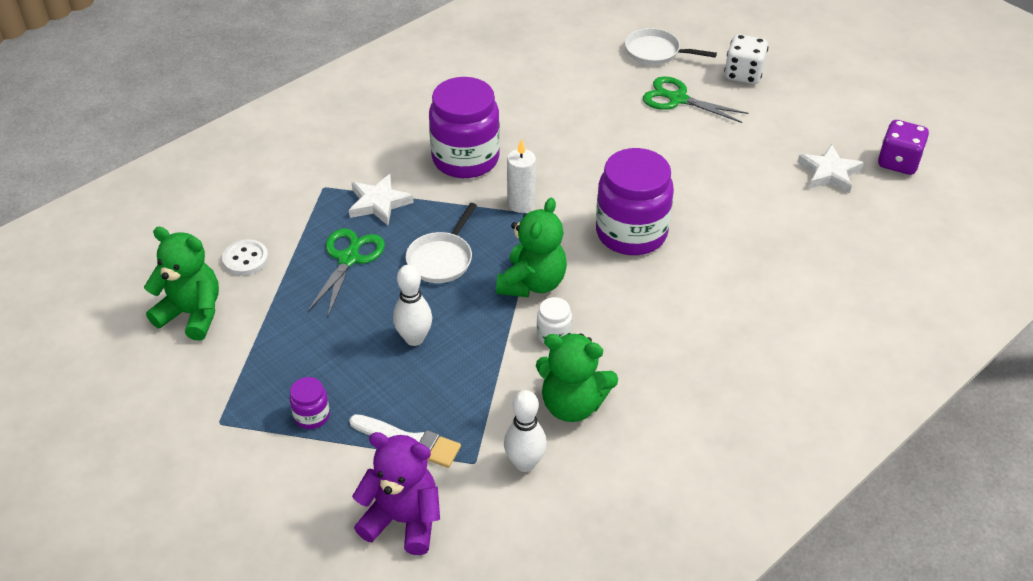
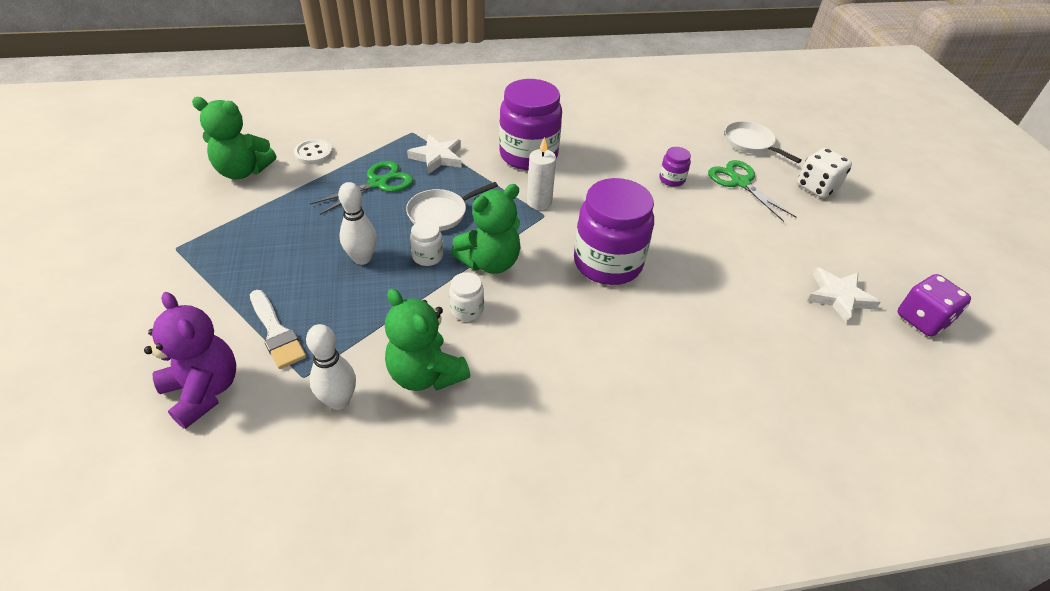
camera: 30 degrees right, 0 degrees up
green teddy bear [144,227,219,341] -> green teddy bear turned 135 degrees clockwise [192,97,276,179]
purple jar [289,377,330,429] -> purple jar moved to [659,147,691,187]
none -> white jar [410,220,443,266]

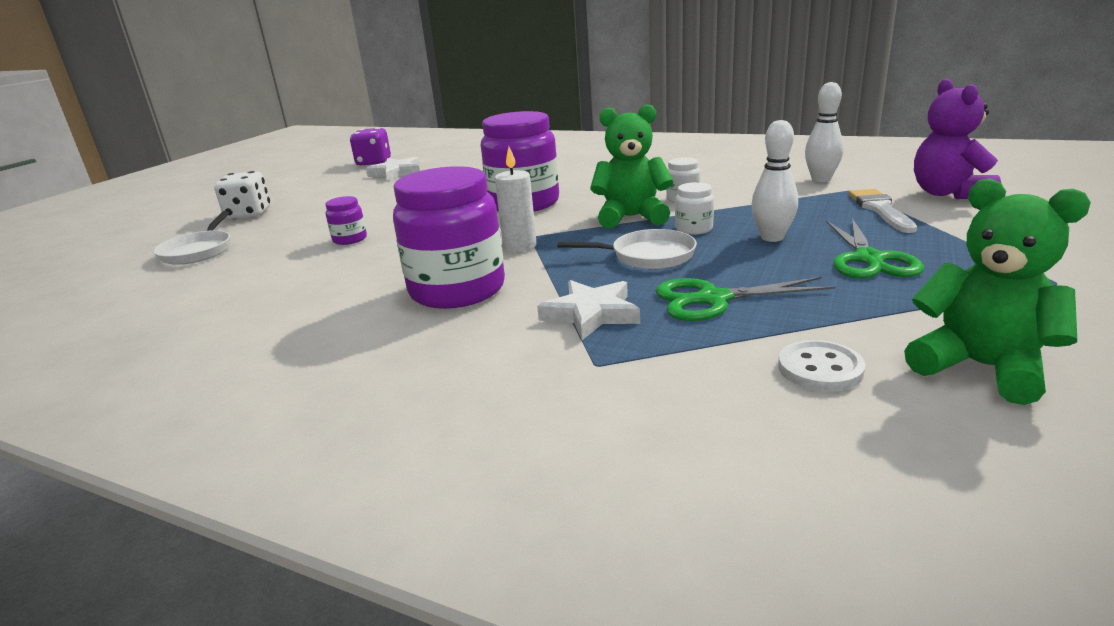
camera: 140 degrees left, 20 degrees down
green teddy bear [385,288,471,391] -> none
green scissors [708,160,796,222] -> green scissors moved to [826,218,924,279]

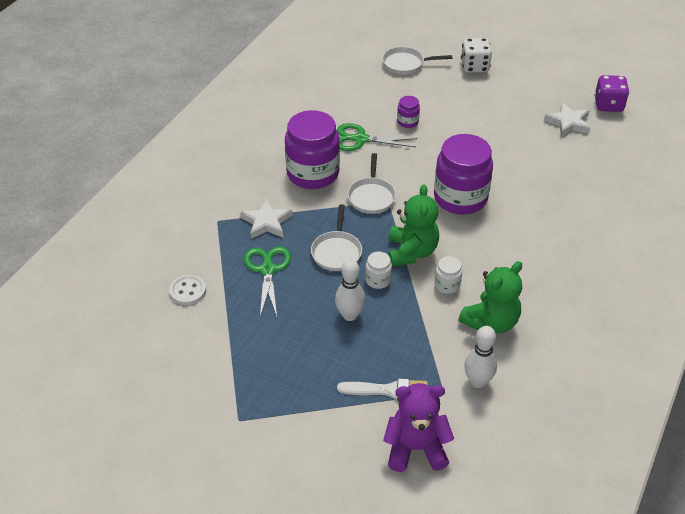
camera: 90 degrees right, 20 degrees up
white candle [495,147,537,252] -> white pan [347,153,396,214]
green scissors [826,218,924,279] -> green scissors moved to [337,123,417,151]
green teddy bear [904,179,1091,405] -> green teddy bear moved to [458,261,522,333]

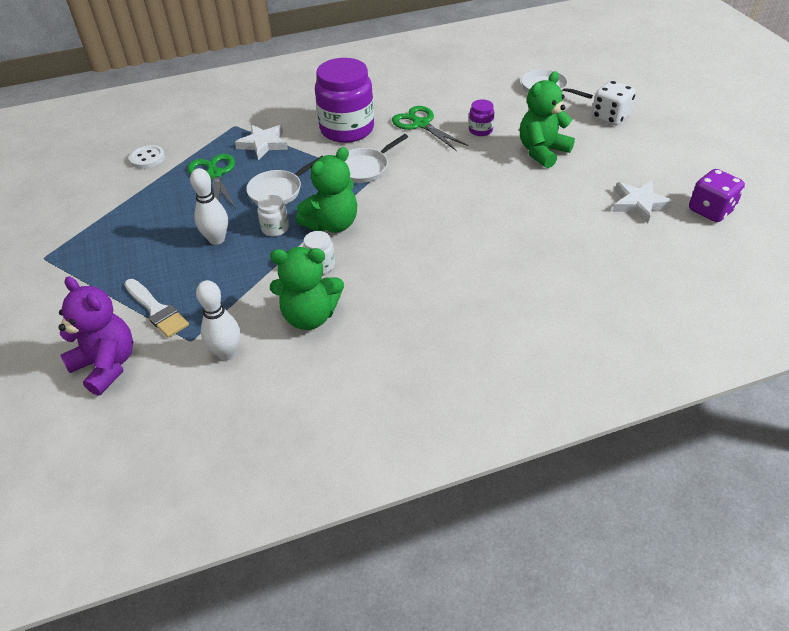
camera: 45 degrees right, 0 degrees up
green scissors [244,246,291,317] -> green scissors turned 60 degrees counterclockwise [188,154,236,209]
purple jar [434,134,493,215] -> none
none -> green teddy bear [520,71,575,168]

